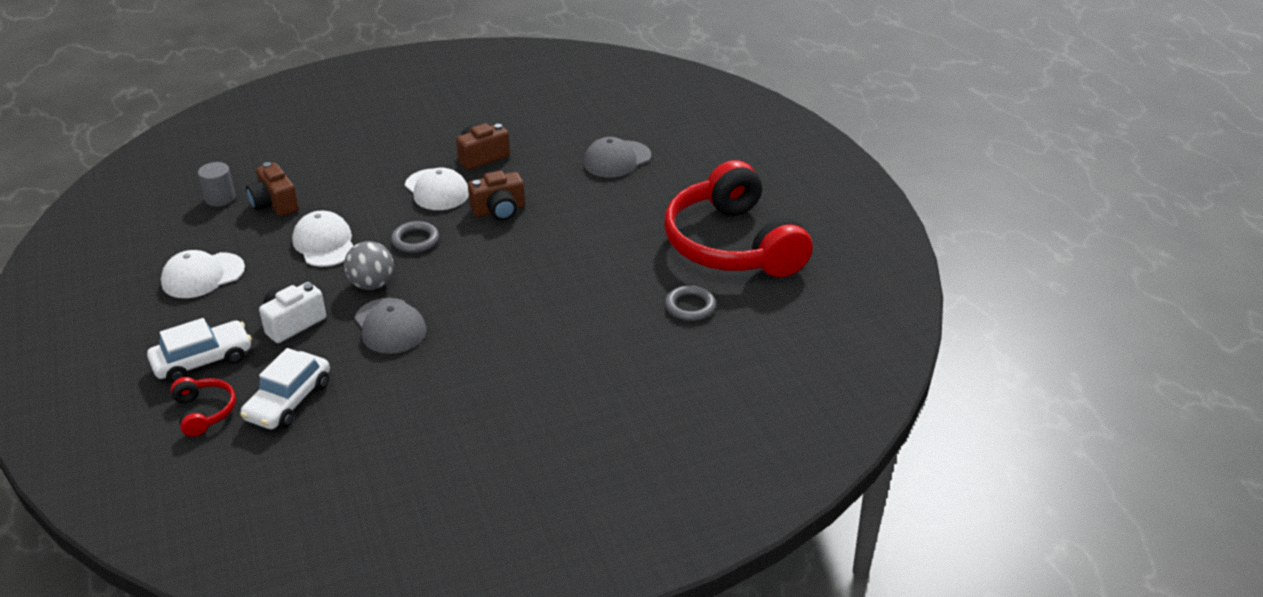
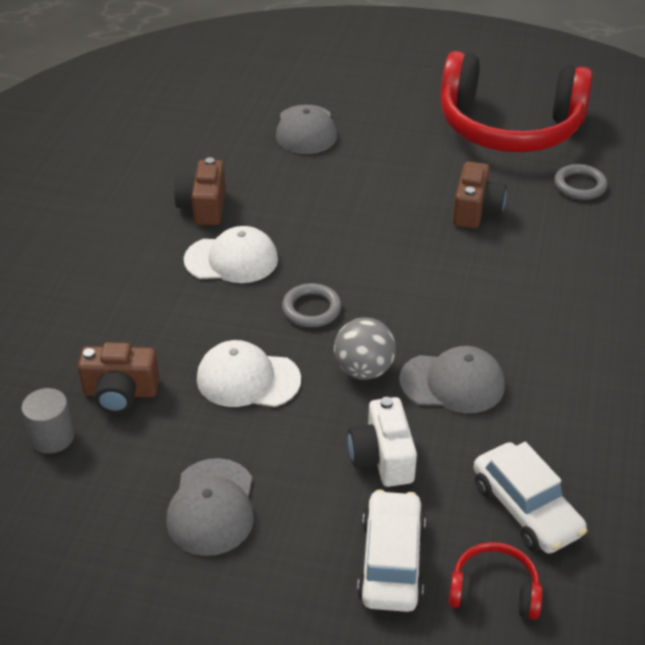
camera: 55 degrees left, 5 degrees up
white cap [161,250,245,298] -> grey cap [166,458,254,556]
brown camera [468,170,525,221] -> brown camera moved to [453,161,506,228]

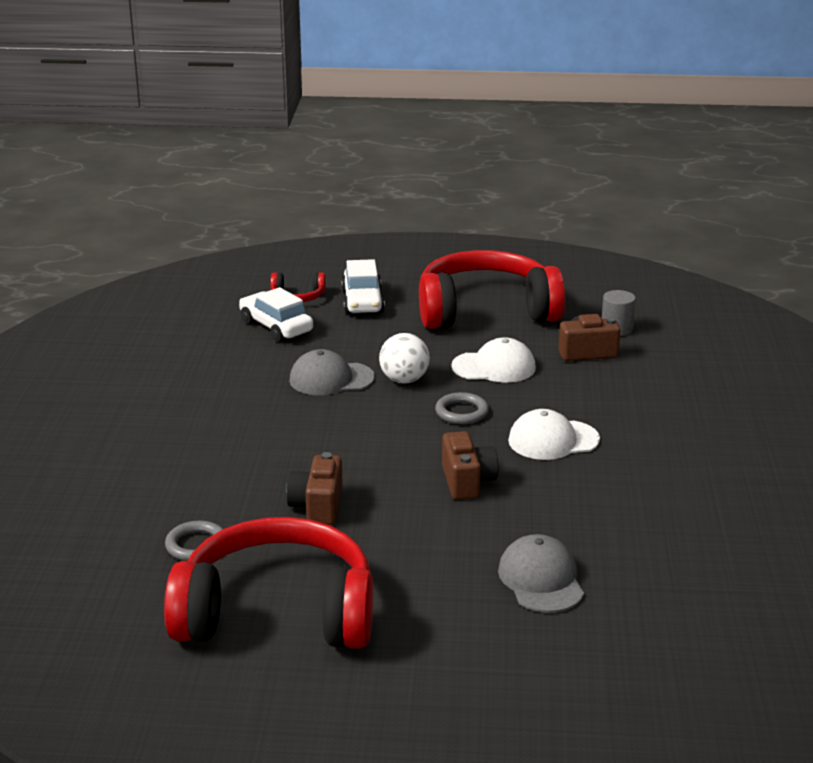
camera: 170 degrees right, 15 degrees down
grey cap [166,458,254,556] -> red headphones [419,250,565,329]
brown camera [174,157,226,225] -> brown camera moved to [442,431,498,500]
grey ball [334,318,396,380] -> white ball [379,333,430,384]
white camera [348,397,417,487] -> none

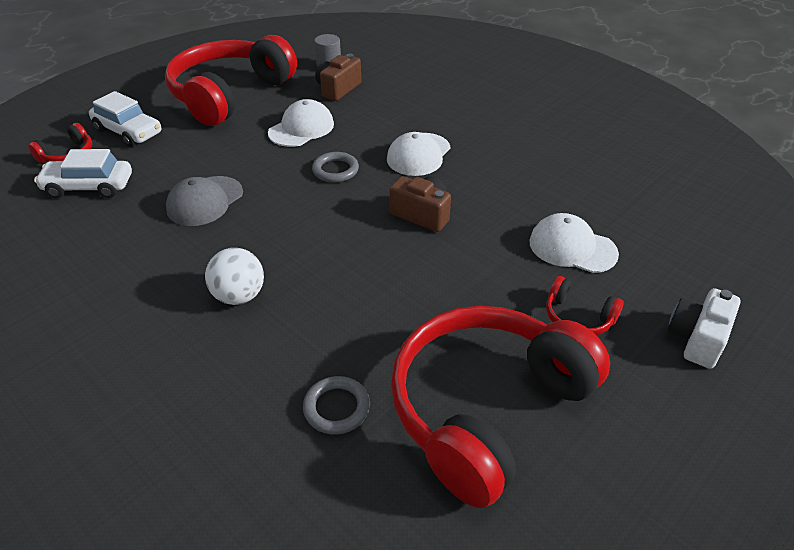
camera: 50 degrees left, 15 degrees up
brown camera [286,452,343,525] -> none
white ball [379,333,430,384] -> white ball moved to [205,248,264,305]
grey cap [498,534,584,613] -> white cap [529,213,619,273]
none -> red headphones [546,276,624,335]
none -> white camera [668,288,741,369]

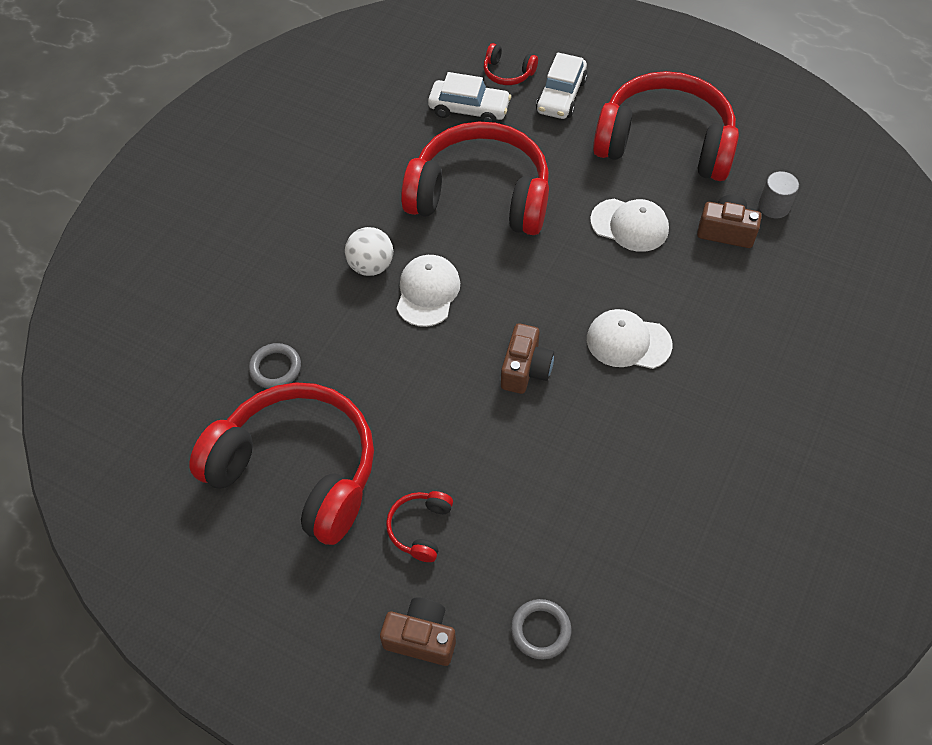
camera: 75 degrees right, 15 degrees up
white car [34,149,132,198] -> white car turned 120 degrees clockwise [428,72,511,123]
grey cap [166,176,243,226] -> red headphones [401,122,549,235]
grey ring [312,152,359,183] -> grey ring moved to [511,599,571,659]
white cap [529,213,619,273] -> white cap moved to [397,255,460,327]
white camera [668,288,741,369] -> brown camera [380,598,456,666]

